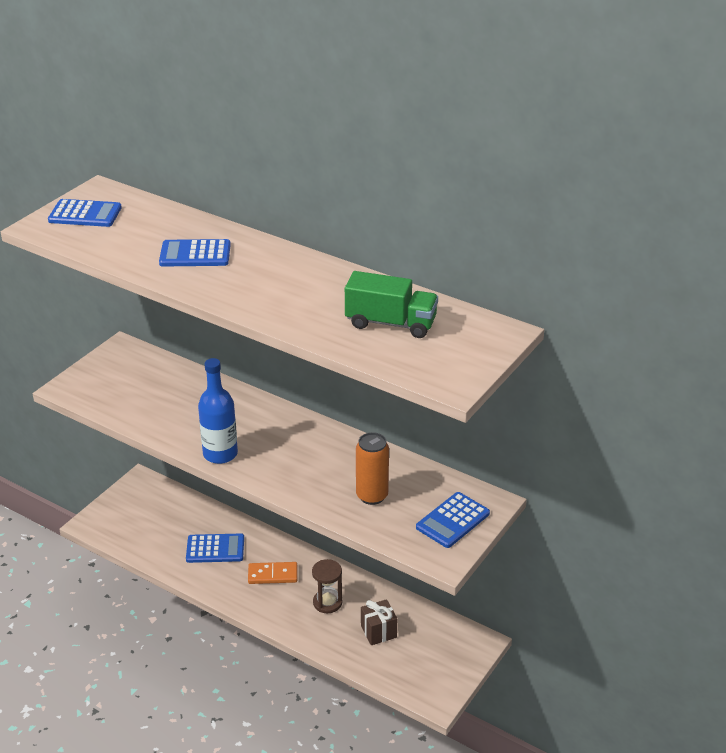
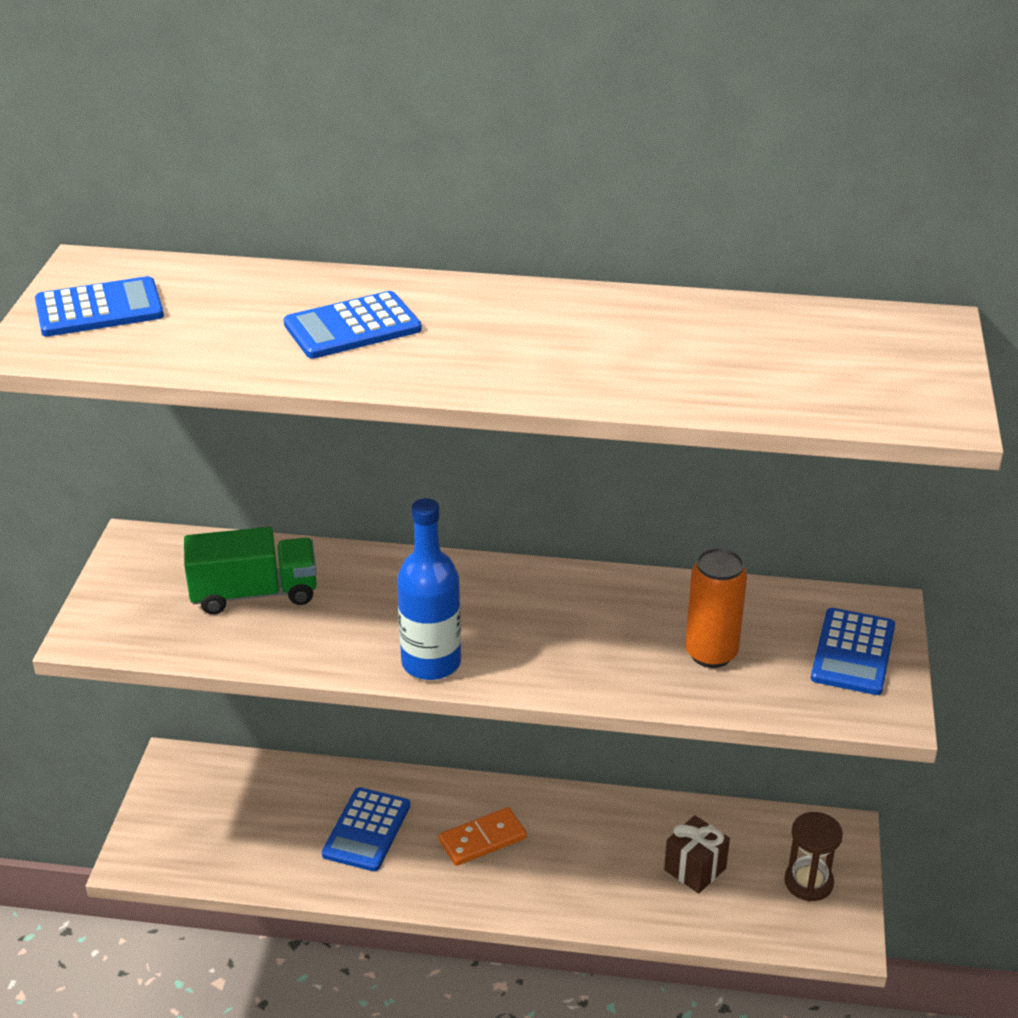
camera: 25 degrees left, 0 degrees up
blue calculator [186,534,244,563] -> blue calculator turned 135 degrees clockwise [322,787,410,871]
brown hourglass [312,559,342,613] -> brown hourglass moved to [784,812,843,901]
green truck [345,271,438,338] -> green truck moved to [184,527,317,614]

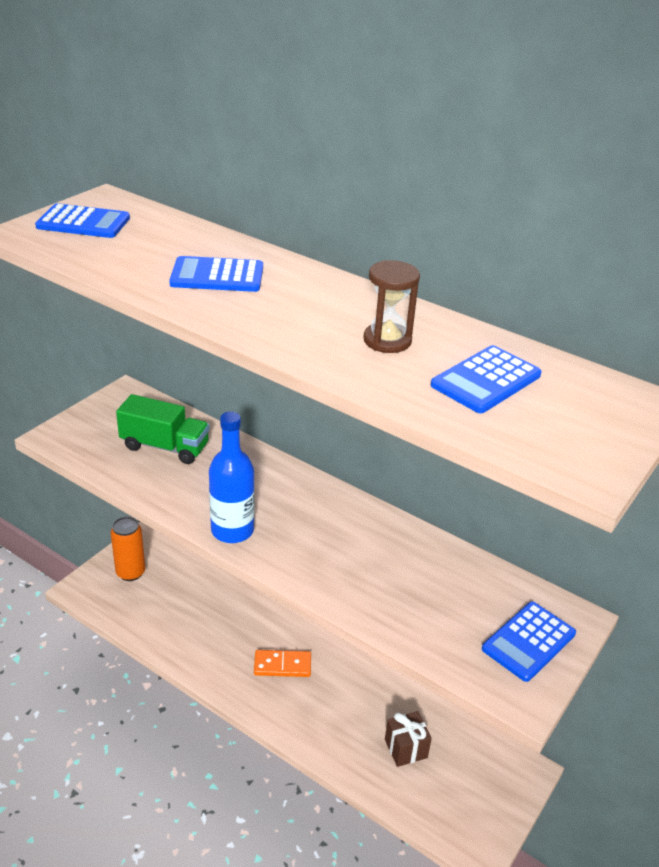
camera: 25 degrees right, 0 degrees up
blue calculator [322,787,410,871] -> blue calculator moved to [431,345,542,413]
orange can [685,548,747,668] -> orange can moved to [111,517,145,581]
brown hourglass [784,812,843,901] -> brown hourglass moved to [364,260,420,353]

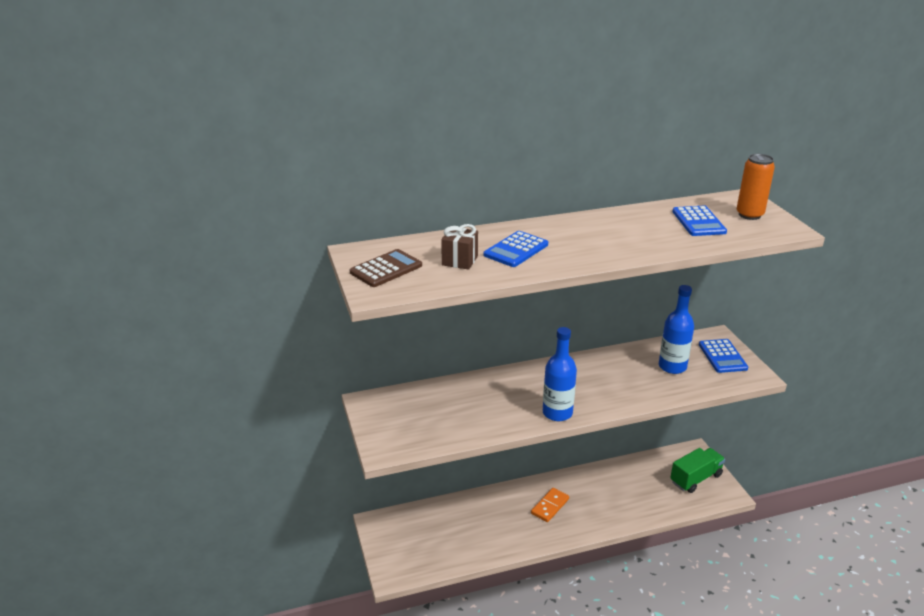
camera: 50 degrees left, 5 degrees down
blue calculator [35,203,130,238] -> brown calculator [349,249,422,287]
orange can [111,517,145,581] -> orange can moved to [737,154,775,220]
green truck [116,394,210,464] -> green truck moved to [670,448,725,493]
brown hourglass [364,260,420,353] -> none
brown gift [385,711,432,767] -> brown gift moved to [441,224,478,270]
none -> blue bottle [659,285,694,374]

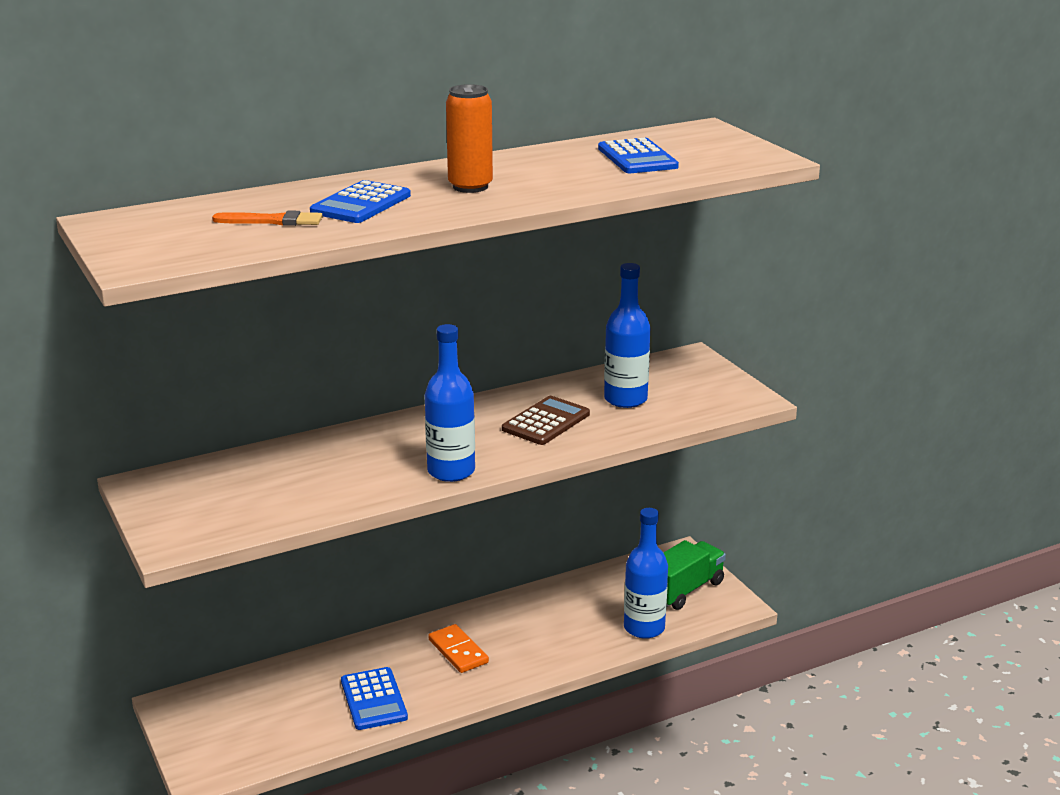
camera: 10 degrees left, 5 degrees down
brown calculator [349,249,422,287] -> brown calculator moved to [502,396,590,445]
brown gift [441,224,478,270] -> orange brush [212,210,323,226]
orange domino [531,488,569,522] -> orange domino turned 60 degrees counterclockwise [428,624,489,673]
blue calculator [699,339,748,373] -> blue calculator moved to [341,667,408,730]
orange can [737,154,775,220] -> orange can moved to [446,84,493,193]
none -> blue bottle [624,508,668,639]

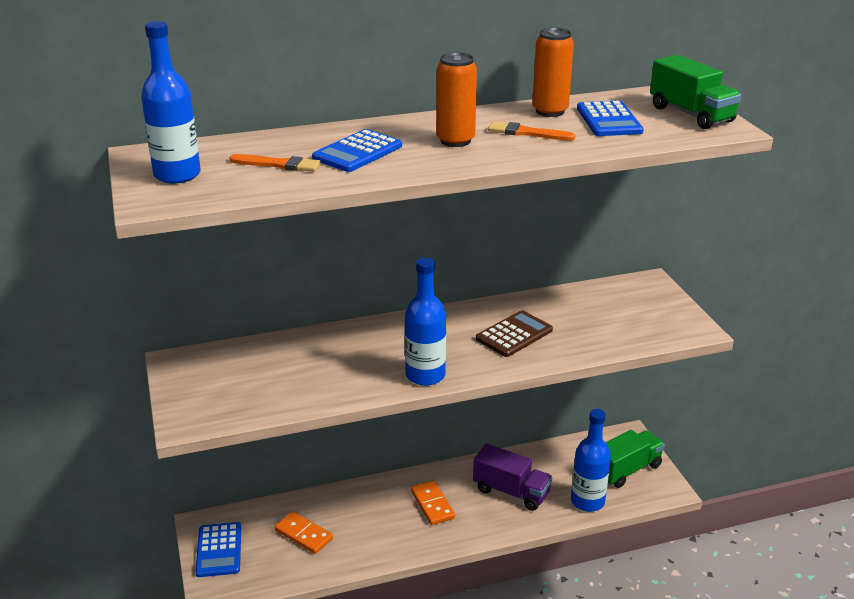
camera: 10 degrees right, 5 degrees up
blue calculator [341,667,408,730] -> blue calculator moved to [195,522,241,577]
blue bottle [604,263,650,408] -> blue bottle moved to [141,21,201,184]
none -> orange domino [275,511,333,554]
none -> purple truck [473,444,552,511]
none -> orange brush [488,121,575,141]
none -> orange can [532,28,574,117]
none -> green truck [650,55,741,129]

